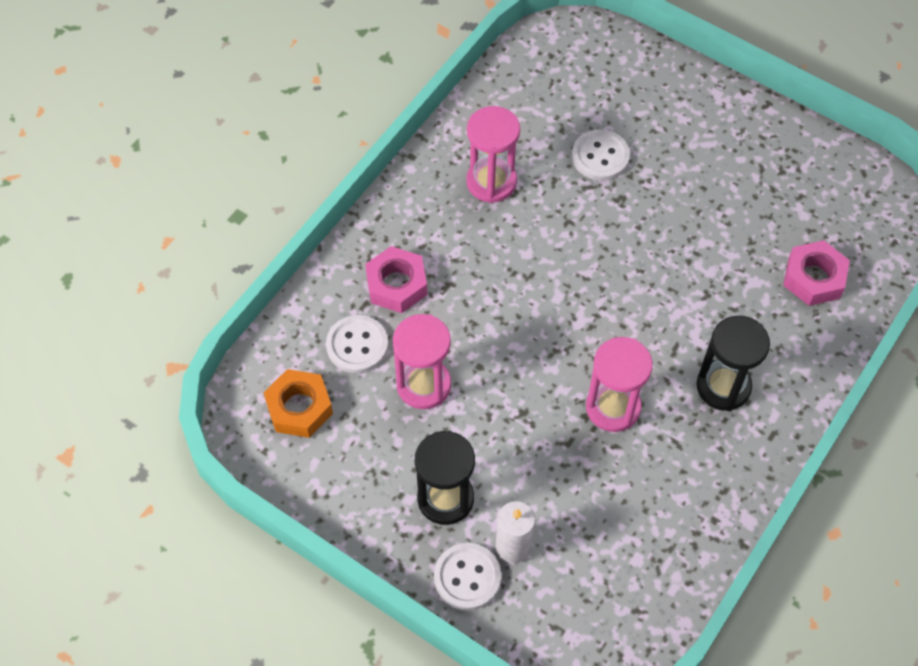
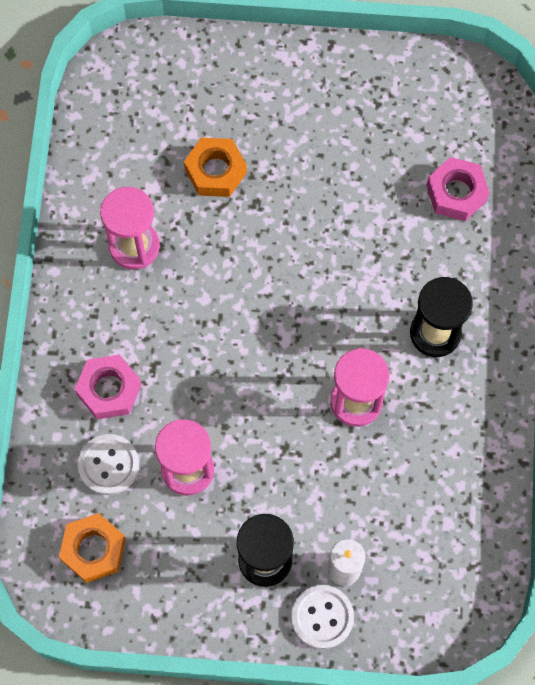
camera: 30 degrees left, 10 degrees up
white button [572,129,630,181] -> orange nut [184,138,247,197]

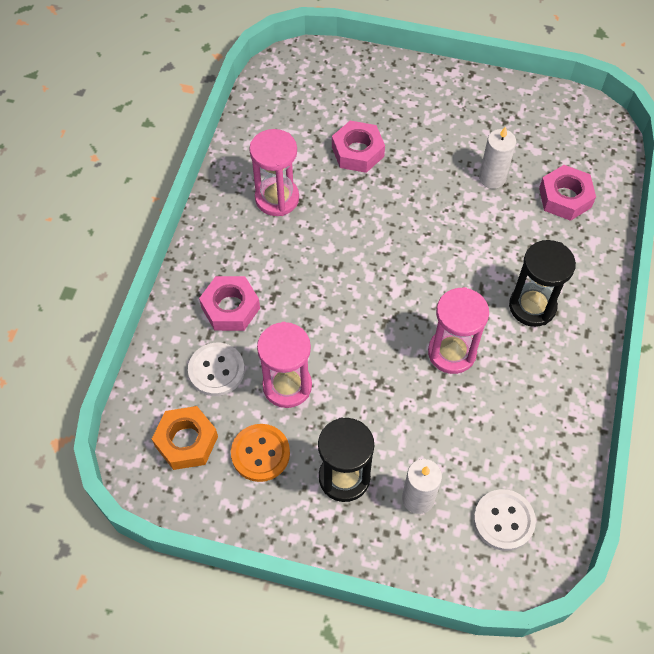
camera: 10 degrees right, 10 degrees down
orange nut [184,138,247,197] -> pink nut [332,121,385,173]
white button [291,585,354,649] -> white button moved to [474,489,536,551]
none -> orange button [231,424,290,482]
none -> white candle [479,126,516,189]

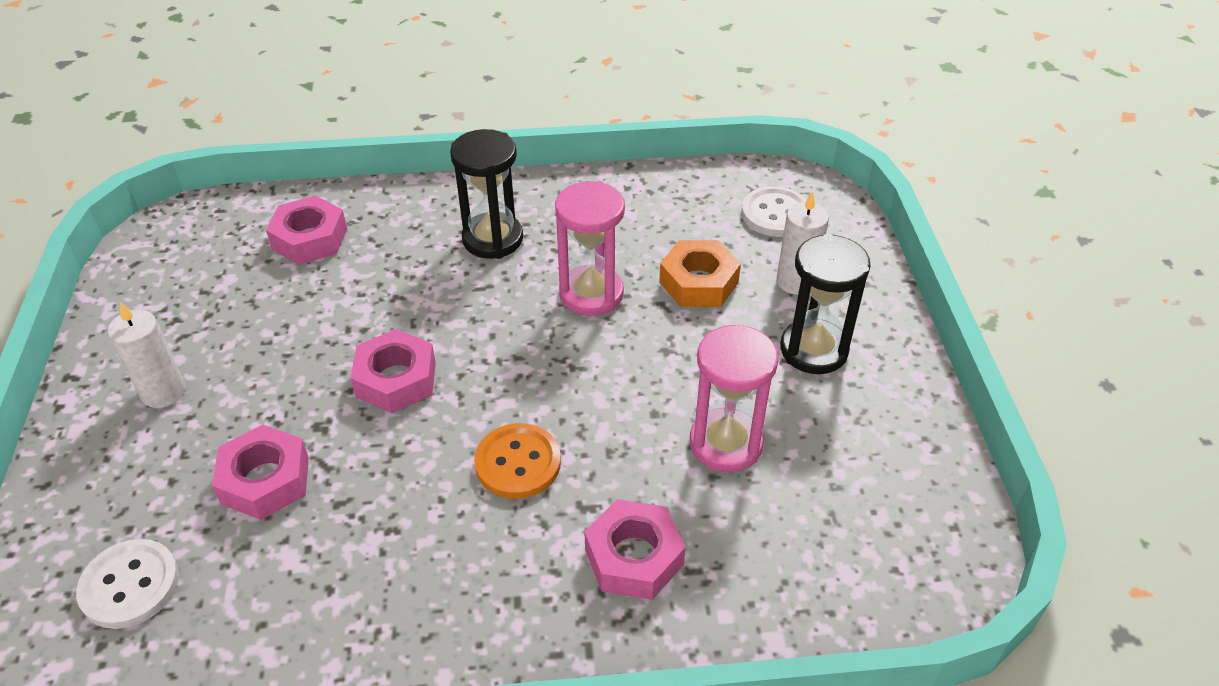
camera: 110 degrees left, 15 degrees down
orange nut [152,406,218,470] -> orange nut moved to [659,240,741,307]
white button [188,343,245,396] -> white button moved to [76,539,179,629]
orange button [231,424,290,482] -> orange button moved to [474,423,561,499]
pink hourglass [249,129,299,216] -> none
white candle [479,126,516,189] -> white candle moved to [108,302,186,408]
none -> pink nut [351,329,436,413]

